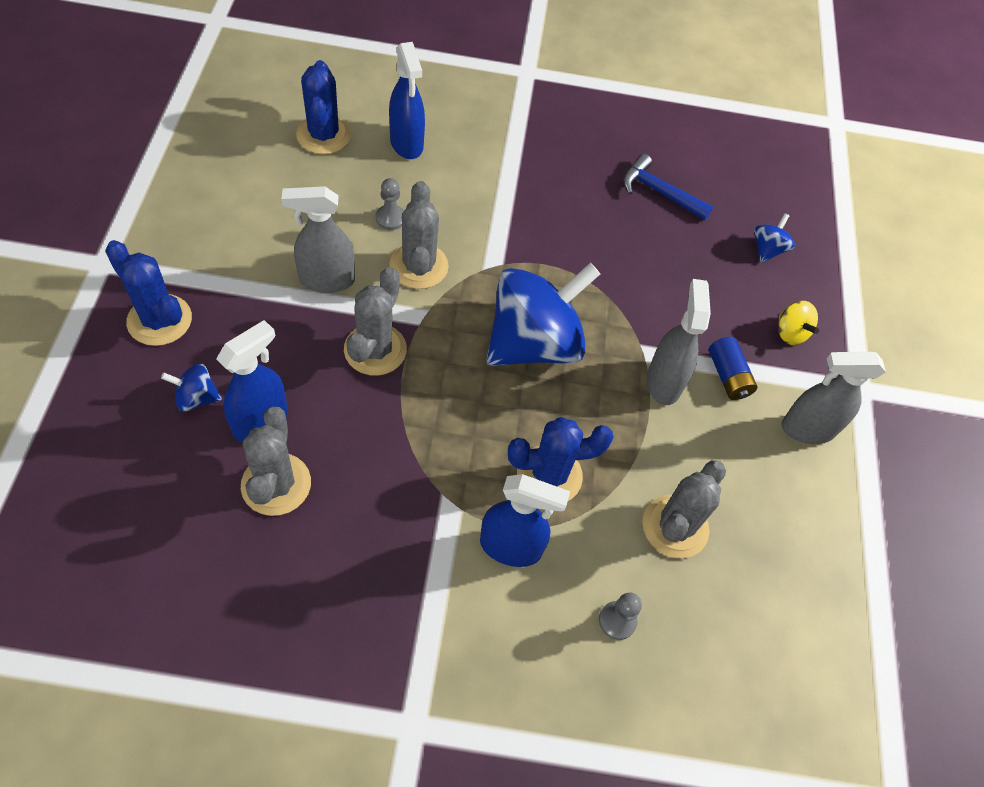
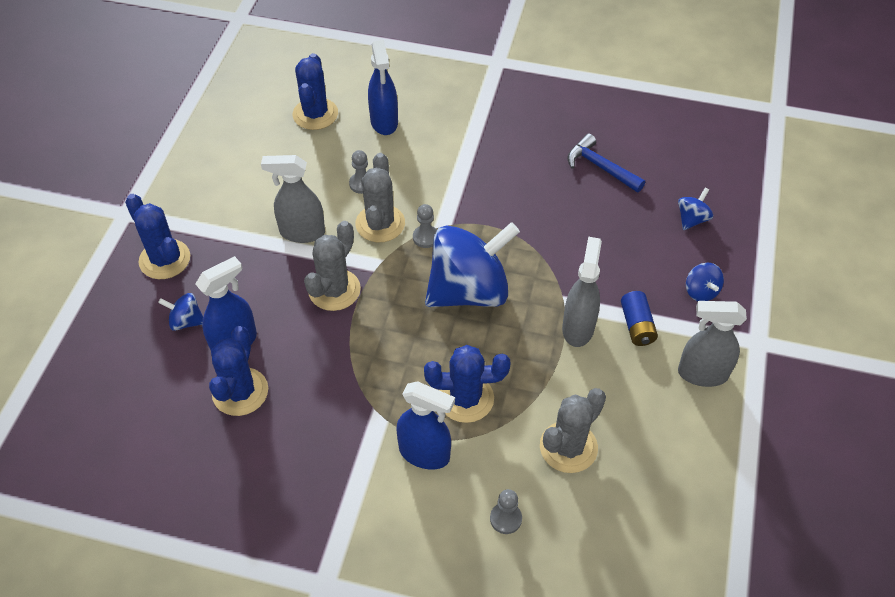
camera: 15 degrees right, 5 degrees down
grey cactus [241,407,311,516] -> blue cactus [209,326,268,416]
yellow spinning top [778,301,819,345] -> blue spinning top [686,263,724,301]
none -> grey pawn [413,204,437,248]

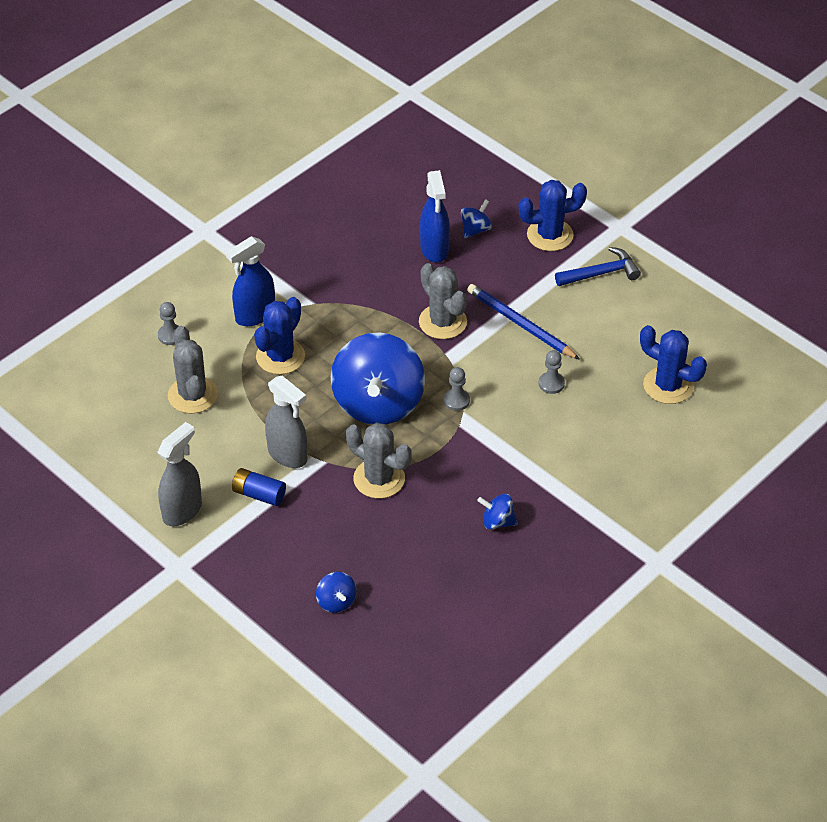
camera: 120 degrees right, 5 degrees down
blue cactus [209,326,268,416] -> none
grey spray bottle [261,155,325,243] -> blue pencil [467,284,580,360]
grey cactus [356,153,405,242] -> grey cactus moved to [346,423,412,499]
blue spray bottle [368,40,398,135] -> none
blue hammer [567,134,645,192] -> blue hammer moved to [555,247,641,286]
blue spinning top [686,263,724,301] -> blue spinning top moved to [477,493,518,530]

